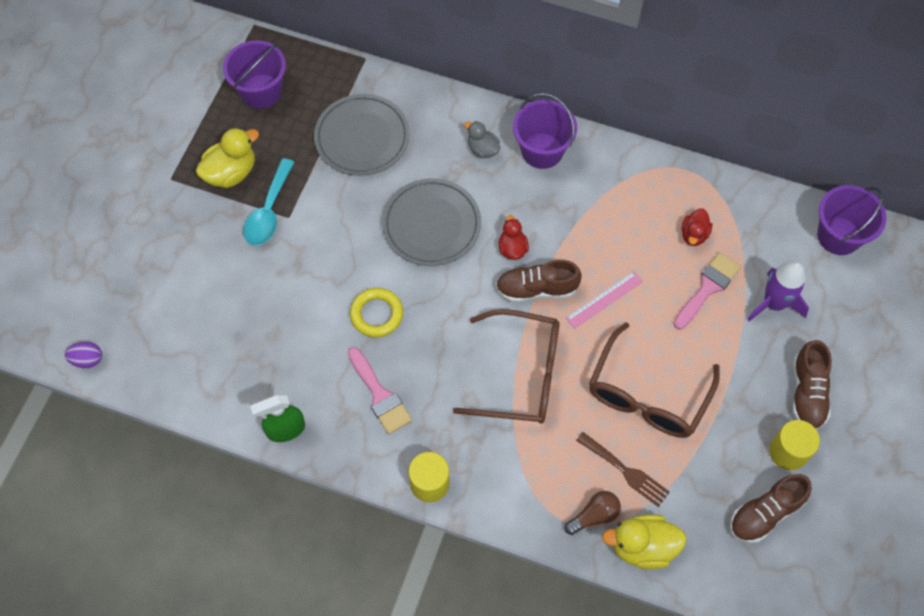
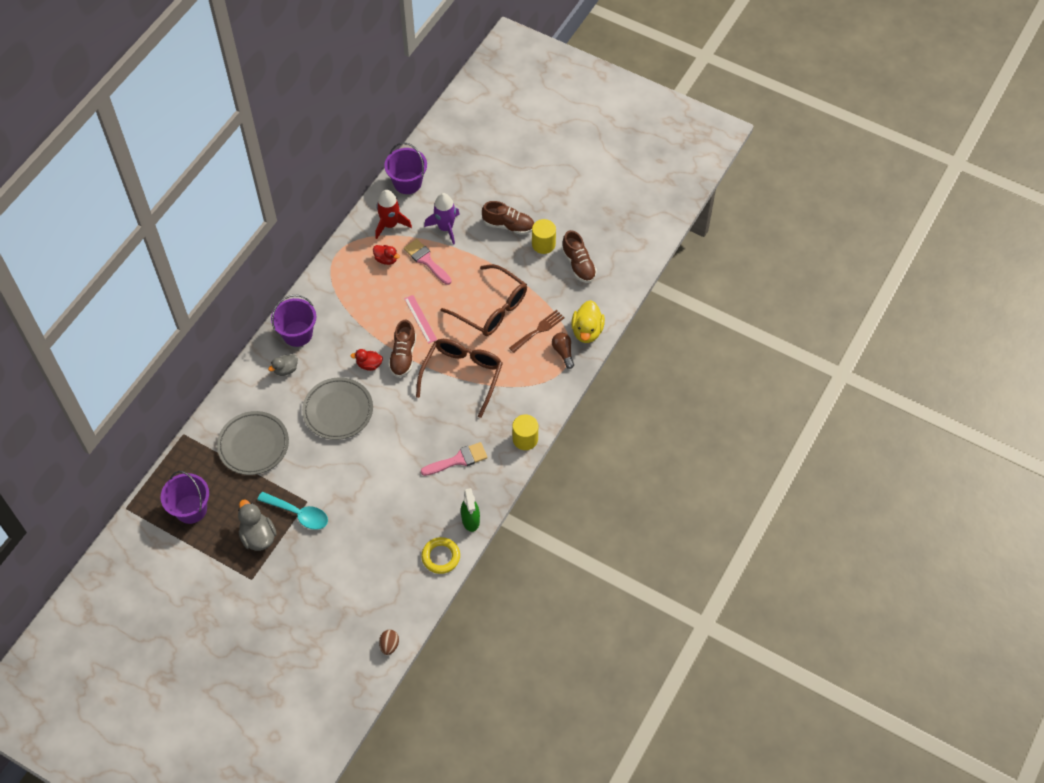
camera: 80 degrees left, 5 degrees down
purple egg [65,341,102,368] -> brown egg [379,630,399,655]
yellow duck [196,128,259,188] -> grey duck [238,500,277,551]
yellow ring [350,288,403,338] -> yellow ring moved to [421,537,460,574]
none -> red rocket [376,190,412,239]

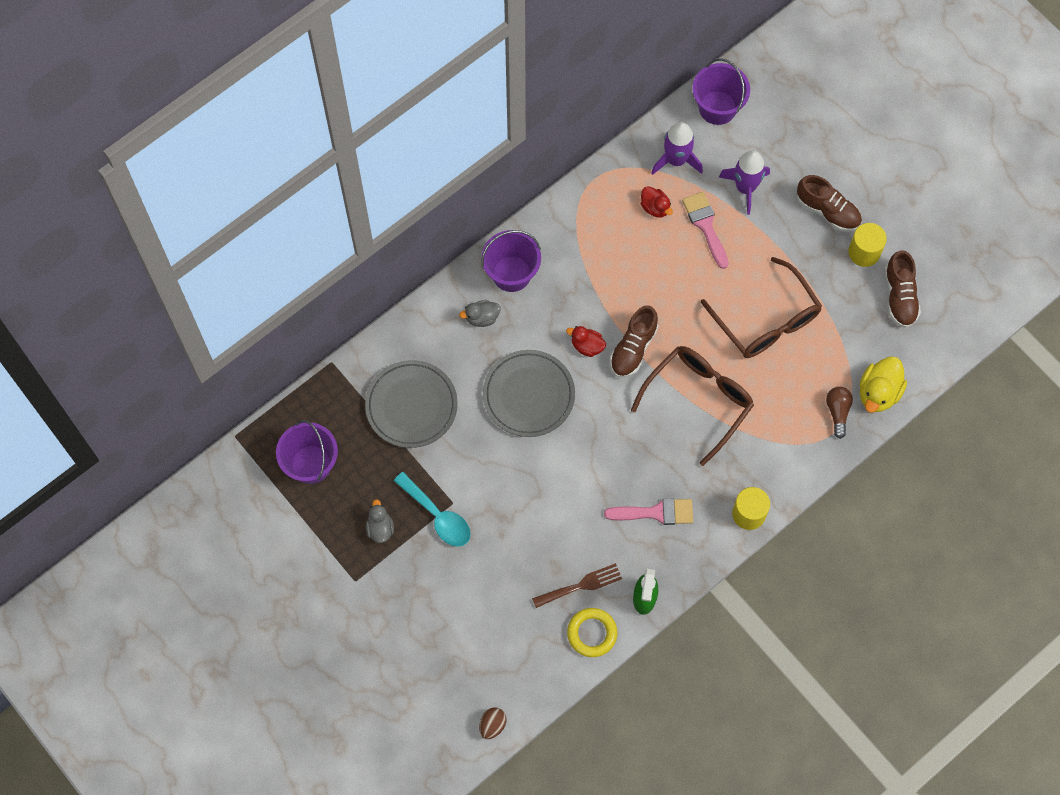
camera: 20 degrees right, 10 degrees up
grey duck [238,500,277,551] -> grey duck [366,499,394,543], size x0.62
red rocket [376,190,412,239] -> purple rocket [651,122,703,175]
pink ruler [404,295,437,344] -> none
brown fork [509,310,565,353] -> brown fork moved to [532,563,622,608]

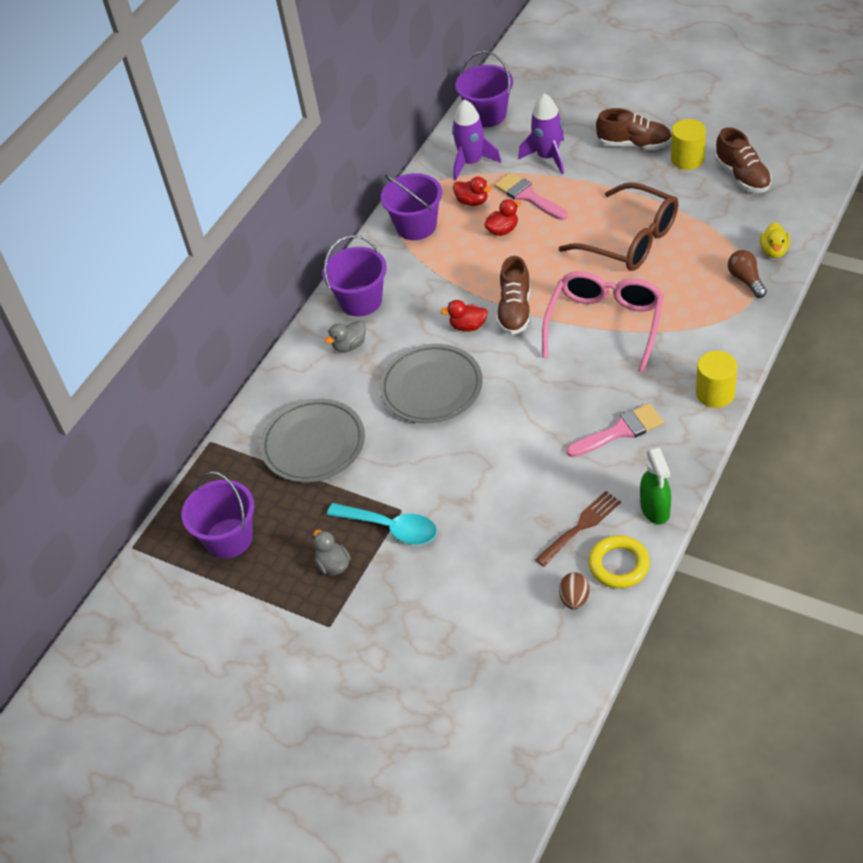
camera: 15 degrees left, 20 degrees down
brown egg [479,707,506,739] -> brown egg moved to [559,572,590,610]
brown glasses [631,346,754,466] -> pink glasses [542,271,664,373]
yellow duck [860,356,907,413] -> yellow duck [760,222,790,258], size x0.62
none -> purple bucket [381,173,442,240]
none -> red duck [484,199,521,236]

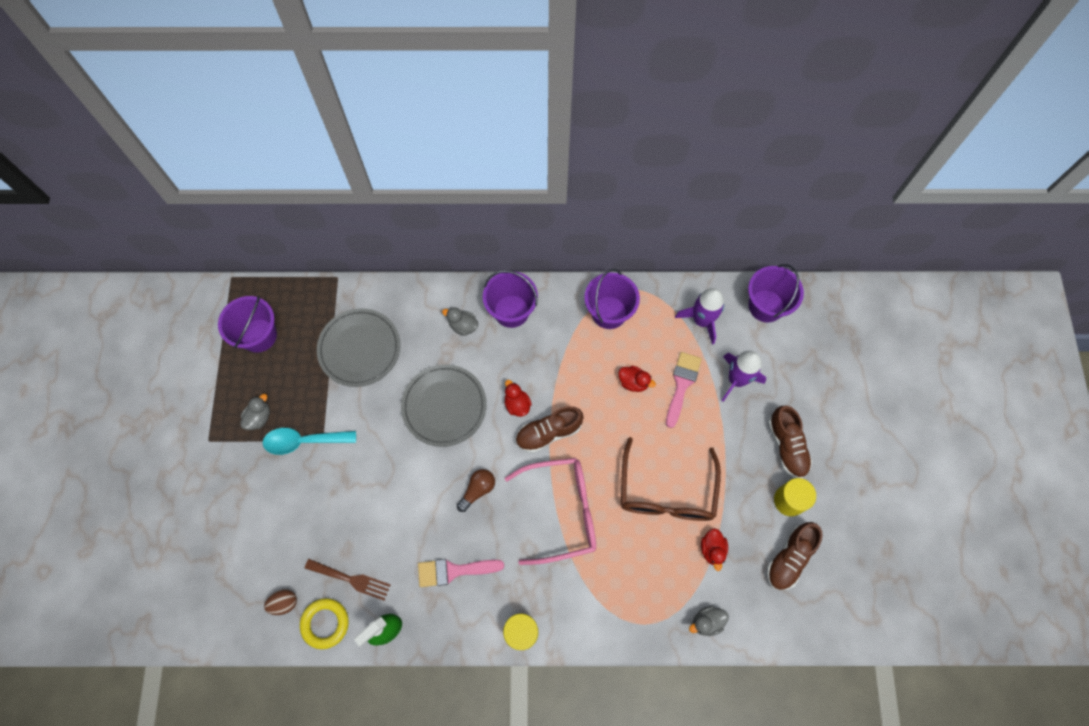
camera: 55 degrees right, 20 degrees up
turquoise spoon [327,503,437,545] -> turquoise spoon turned 90 degrees clockwise [262,428,356,455]
red duck [453,177,492,206] -> red duck moved to [701,528,728,571]
pink brush [566,403,664,457] -> pink brush turned 135 degrees clockwise [418,559,504,587]
brown light bulb [728,250,767,298] -> brown light bulb moved to [457,469,495,512]
yellow duck [760,222,790,258] -> grey duck [689,606,729,636]

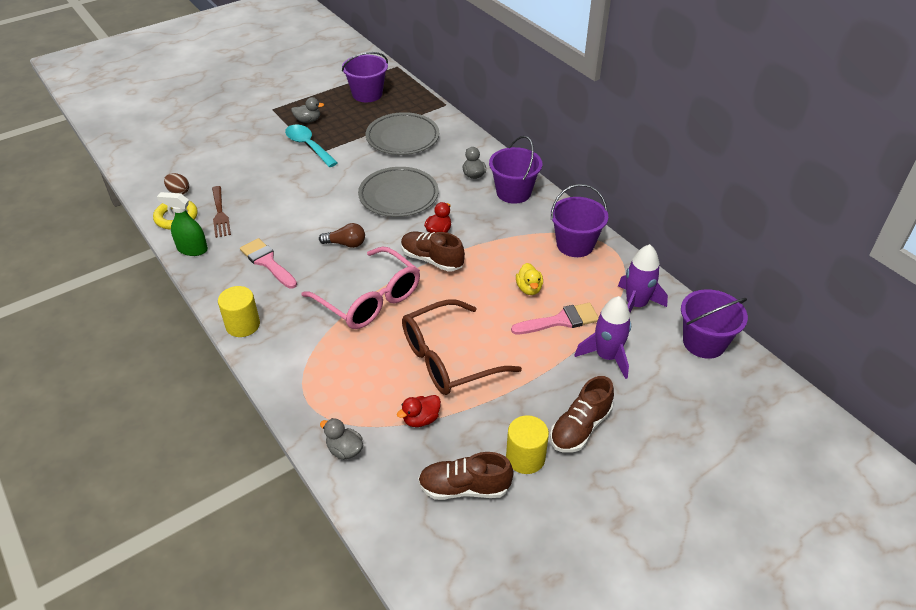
camera: 55 degrees right, 25 degrees down
red duck [618,366,656,392] -> yellow duck [516,263,543,295]

